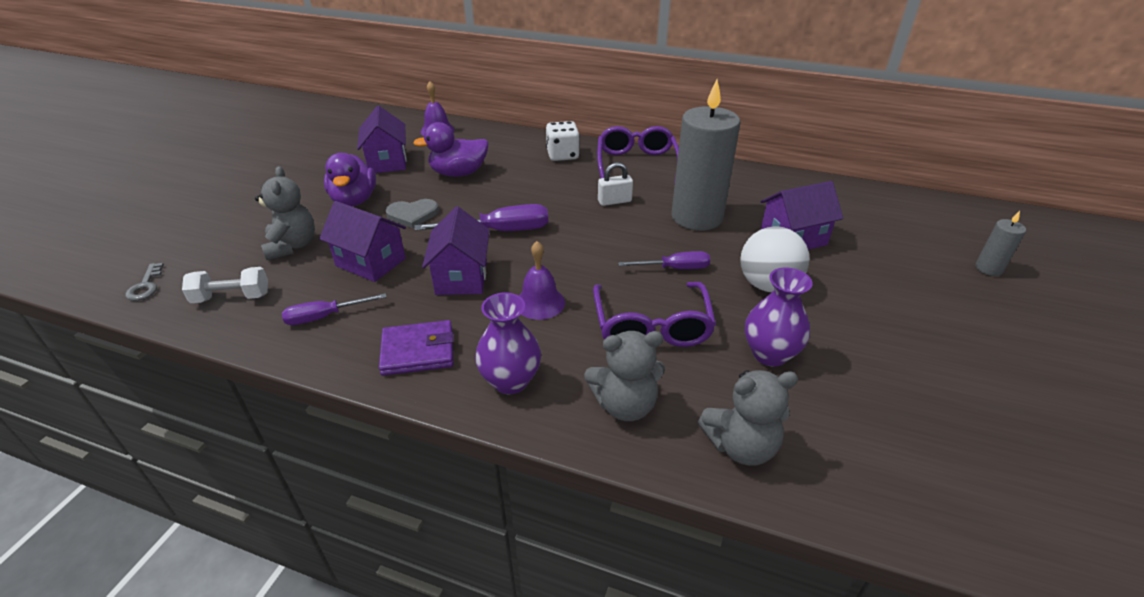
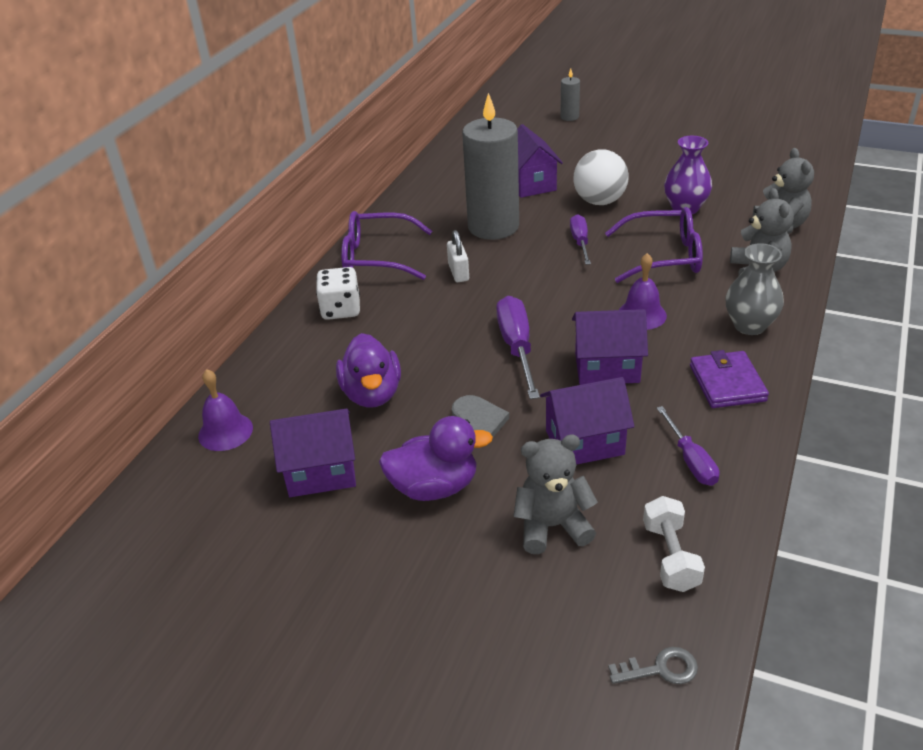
camera: 85 degrees left, 0 degrees up
purple house [319,201,406,282] -> purple house turned 45 degrees clockwise [540,377,634,465]
purple vase [475,292,541,394] -> grey vase [726,243,784,335]

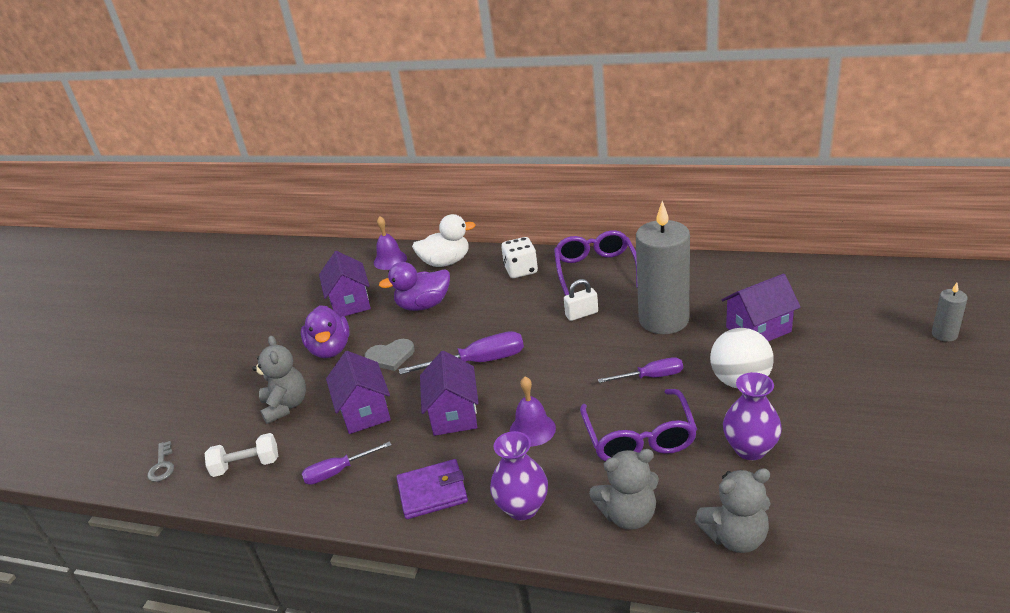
camera: 85 degrees right, 5 degrees down
grey vase [726,243,784,335] -> purple vase [490,431,548,520]
none -> white duck [412,214,476,267]

